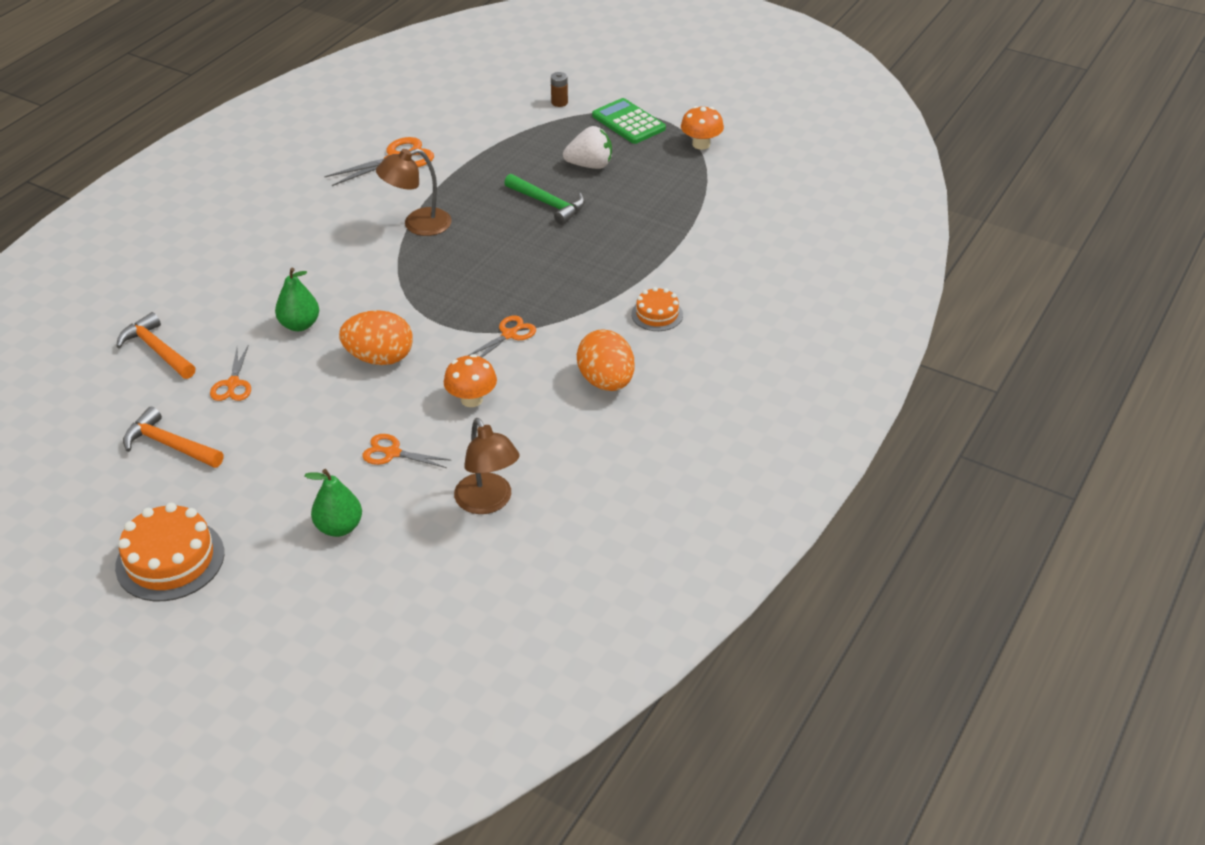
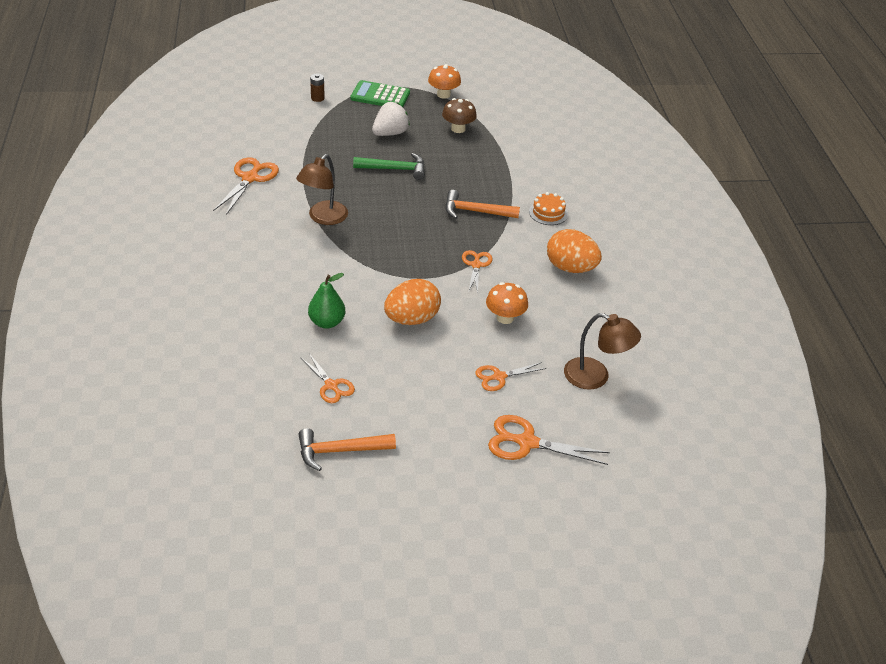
camera: 40 degrees left, 0 degrees up
orange cake [115,503,224,601] -> none
orange hammer [116,312,196,379] -> orange hammer moved to [445,190,520,219]
green pear [304,469,362,537] -> orange scissors [488,415,610,465]
none -> brown mushroom [442,98,477,133]

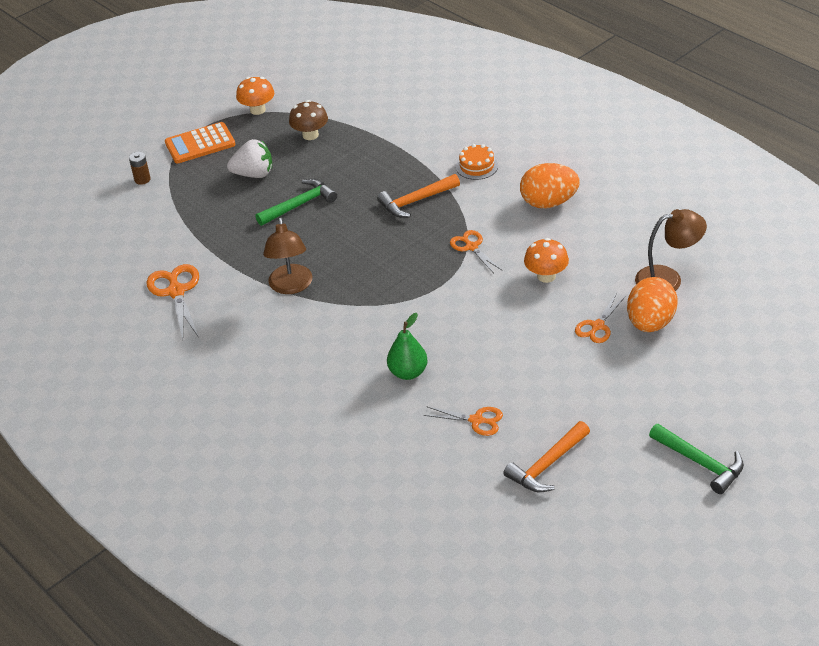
camera: 30 degrees left, 0 degrees up
green calculator [351,80,410,107] -> orange calculator [165,122,236,163]
white strawberry [372,102,410,136] -> white strawberry turned 75 degrees clockwise [227,139,272,178]
orange egg [384,279,441,325] -> orange egg moved to [627,277,678,332]
orange scissors [488,415,610,465] -> none
none -> green hammer [649,424,744,494]

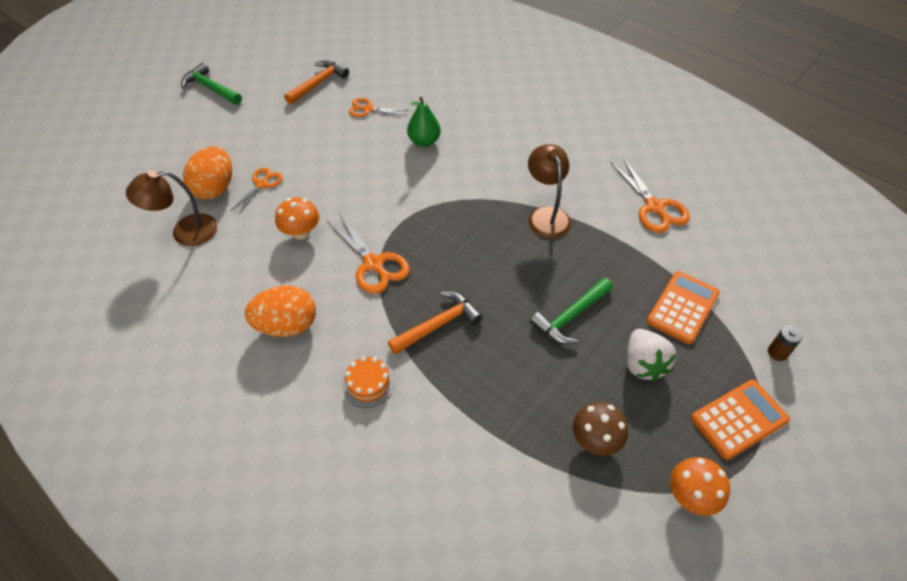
camera: 170 degrees right, 10 degrees up
white strawberry [227,139,272,178] -> white strawberry turned 90 degrees counterclockwise [626,329,676,381]
orange scissors [450,230,502,273] -> orange scissors [327,214,410,294], size x1.57
none -> orange calculator [647,271,720,344]

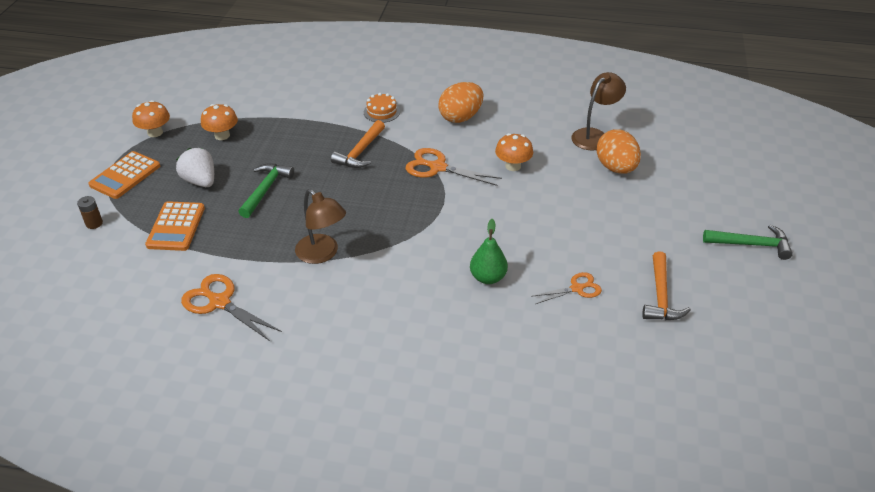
camera: 150 degrees right, 10 degrees down
orange scissors [230,168,283,215] -> none
brown mushroom [573,402,628,456] -> orange mushroom [201,104,238,140]

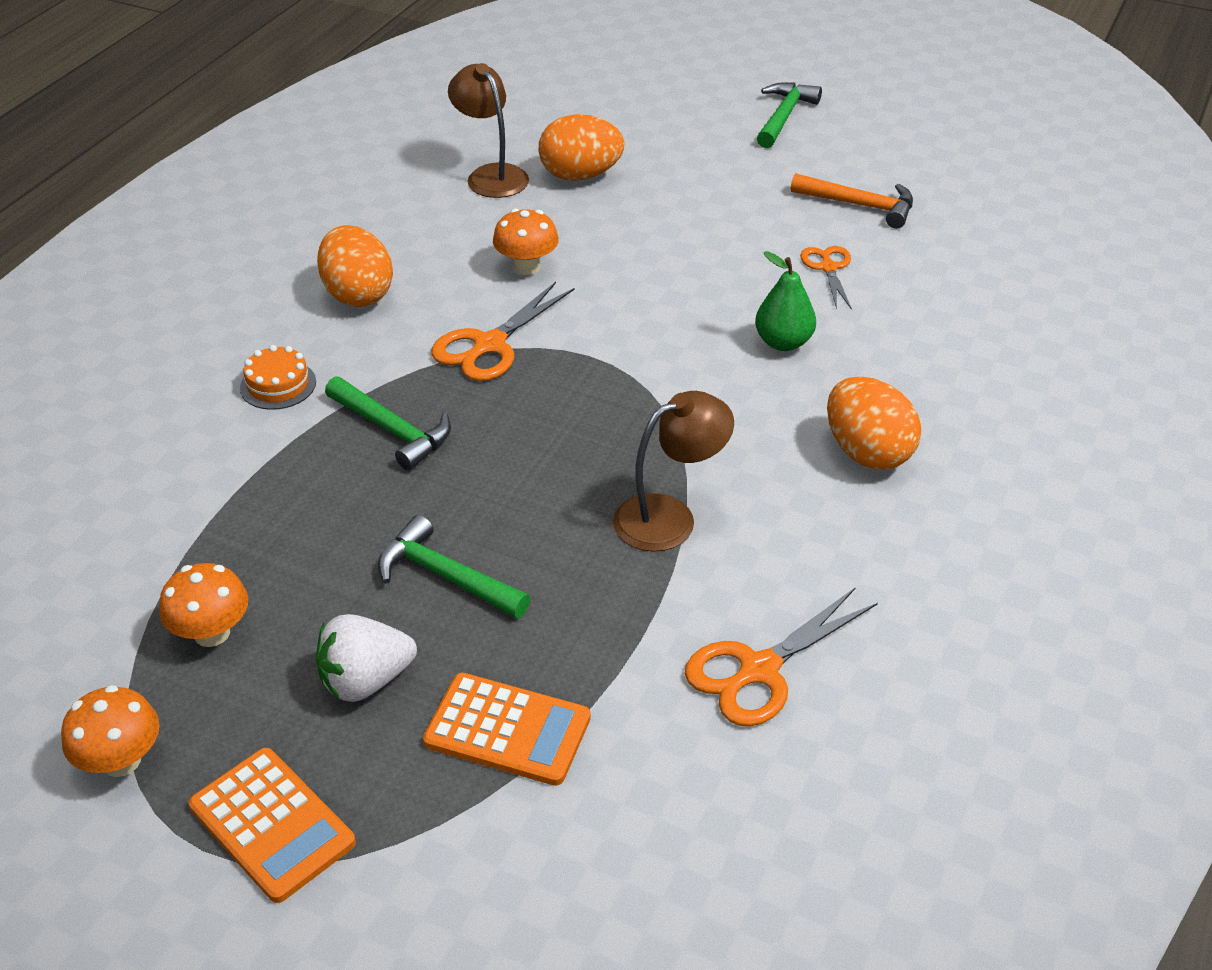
camera: 75 degrees left, 0 degrees up
brown battery [77,196,103,229] -> none
orange hammer [331,120,385,168] -> green hammer [325,376,451,471]
none -> orange egg [827,377,921,470]

